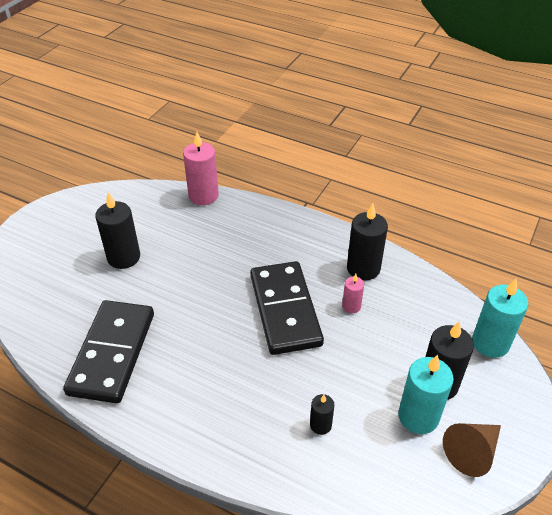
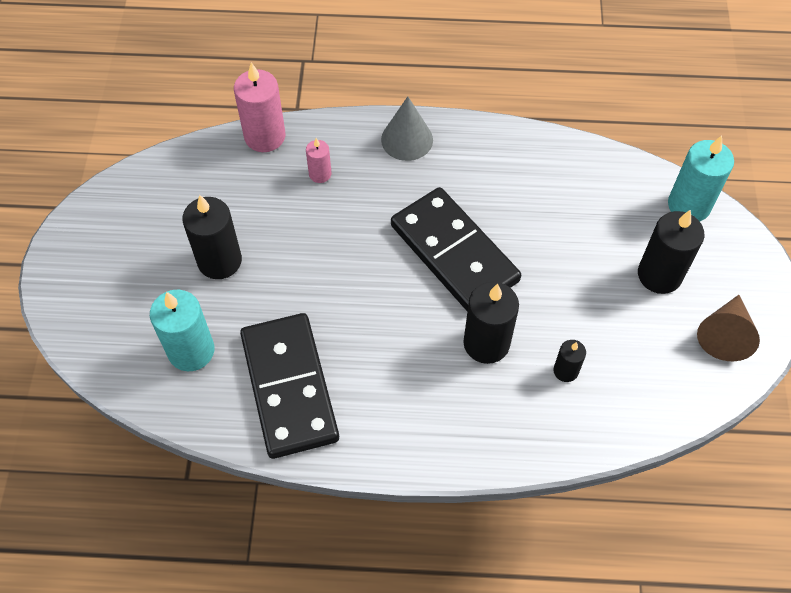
camera: 25 degrees left, 15 degrees up
pink candle [342,274,364,313] -> pink candle moved to [306,138,332,183]
black candle [347,203,388,280] -> black candle moved to [463,282,519,364]
turquoise candle [398,354,454,434] -> turquoise candle moved to [150,289,214,371]
none -> grey cone [381,96,433,161]

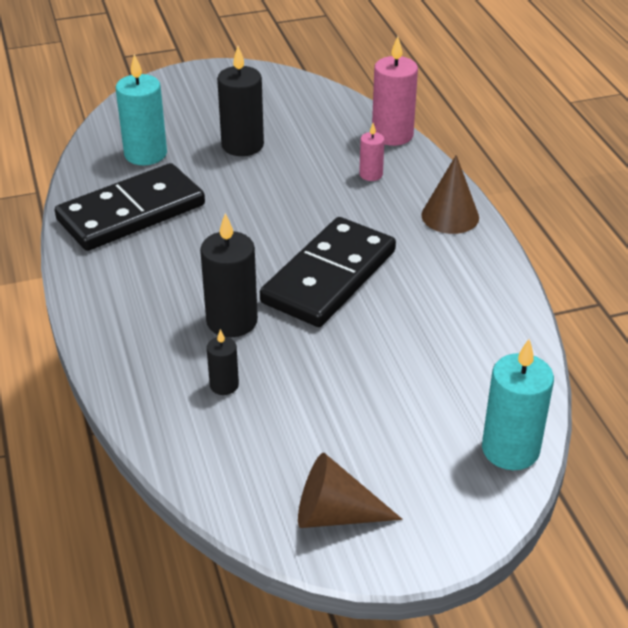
camera: 70 degrees right, 20 degrees down
grey cone [381,96,433,161] -> brown cone [421,155,479,234]
black candle [638,210,705,294] -> none

